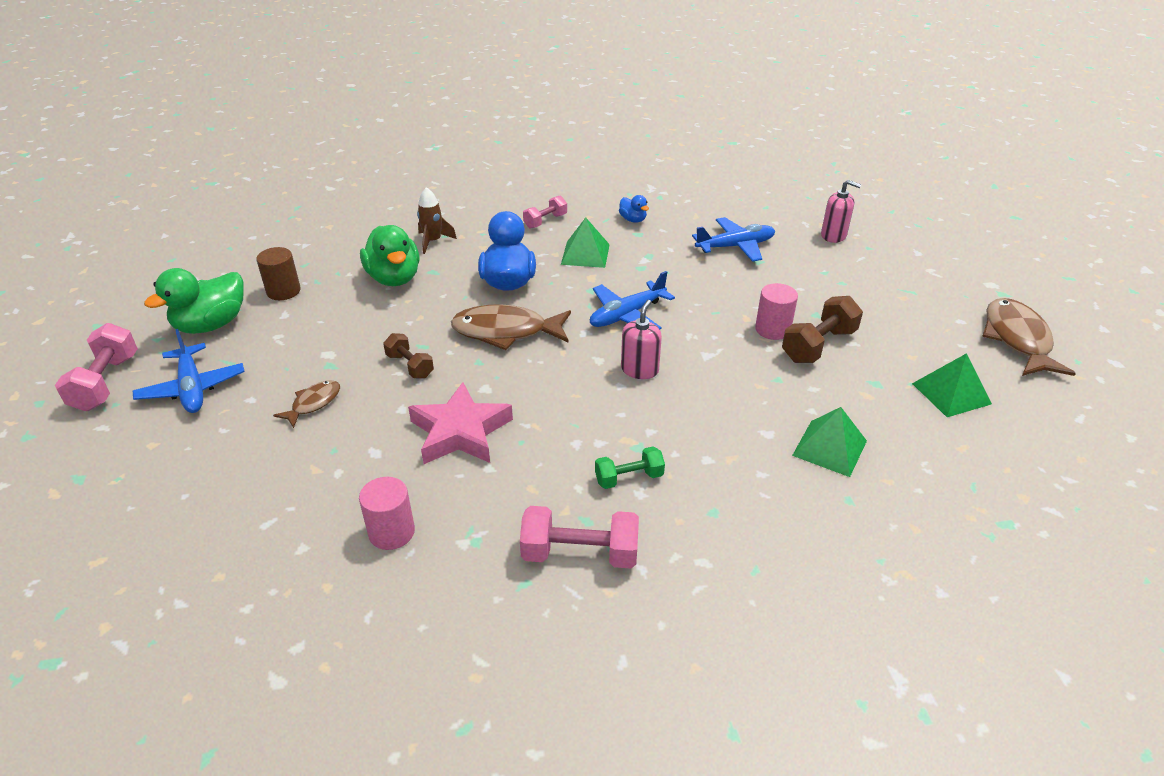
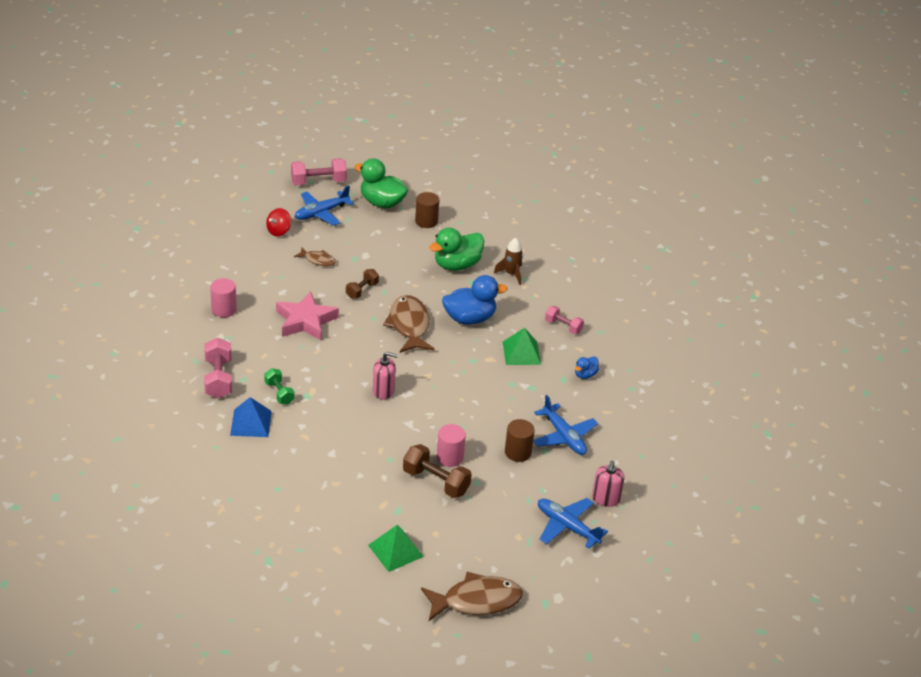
camera: 75 degrees right, 0 degrees up
blue plane [590,271,675,329] -> blue plane moved to [538,498,608,549]
green pyramid [792,407,867,477] -> none
none -> blue pyramid [230,397,272,437]
none -> red spinning top [266,208,291,236]
none -> brown cylinder [505,419,535,462]

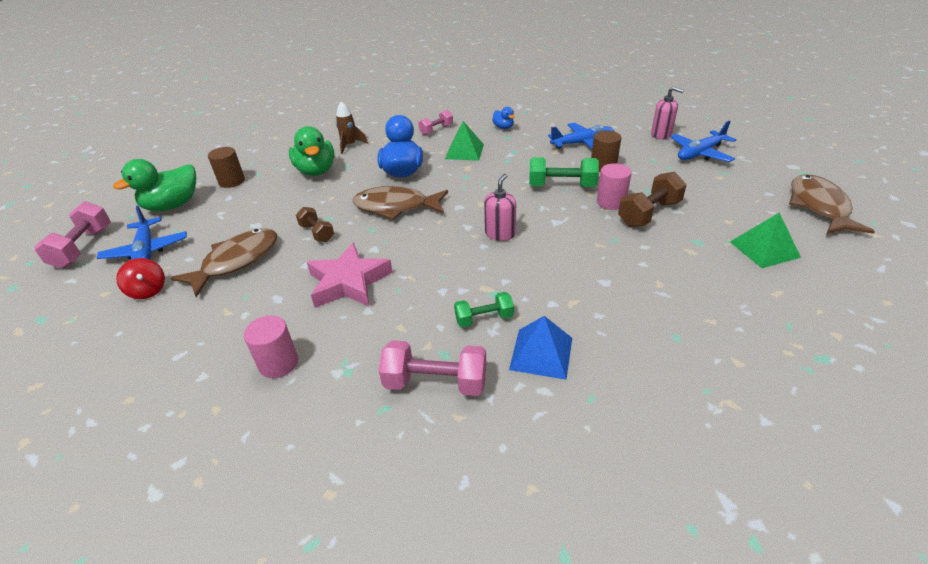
camera: 70 degrees left, 0 degrees up
brown fish [294,248,336,266] -> brown fish [170,228,277,297], size x1.86
none -> green dumbbell [529,157,599,187]

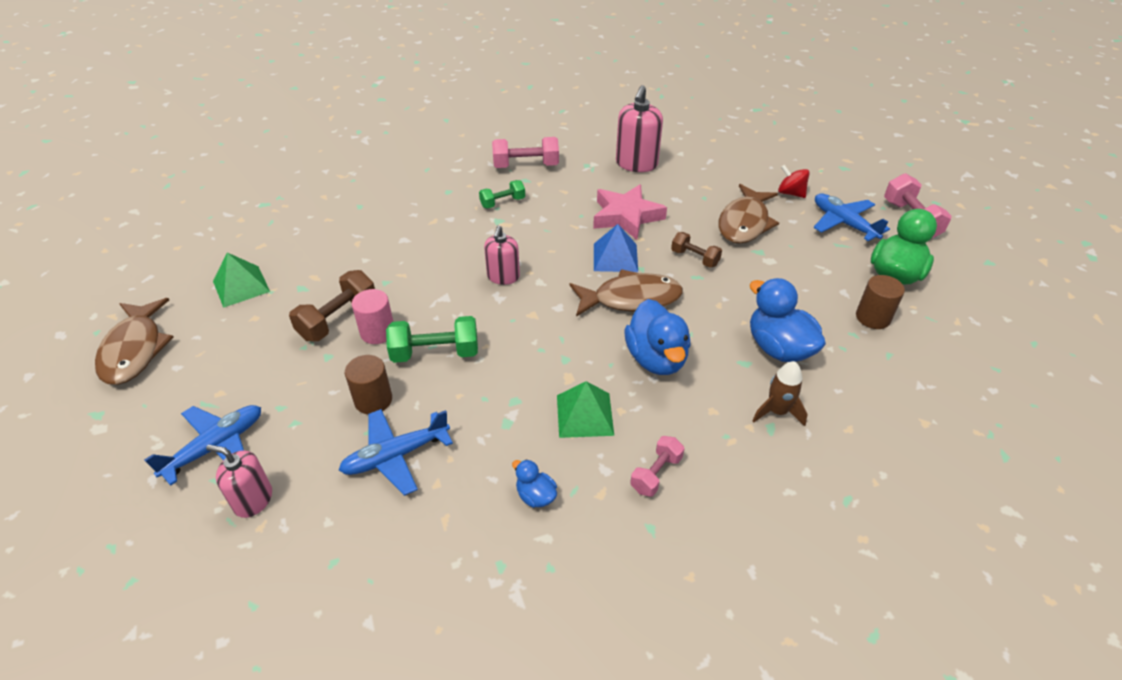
camera: 165 degrees right, 5 degrees up
pink cylinder [244,315,298,378] -> pink soap dispenser [616,85,663,172]
green duck [289,126,335,176] -> blue duck [750,278,826,362]
blue pyramid [509,316,572,380] -> blue pyramid moved to [594,224,638,272]

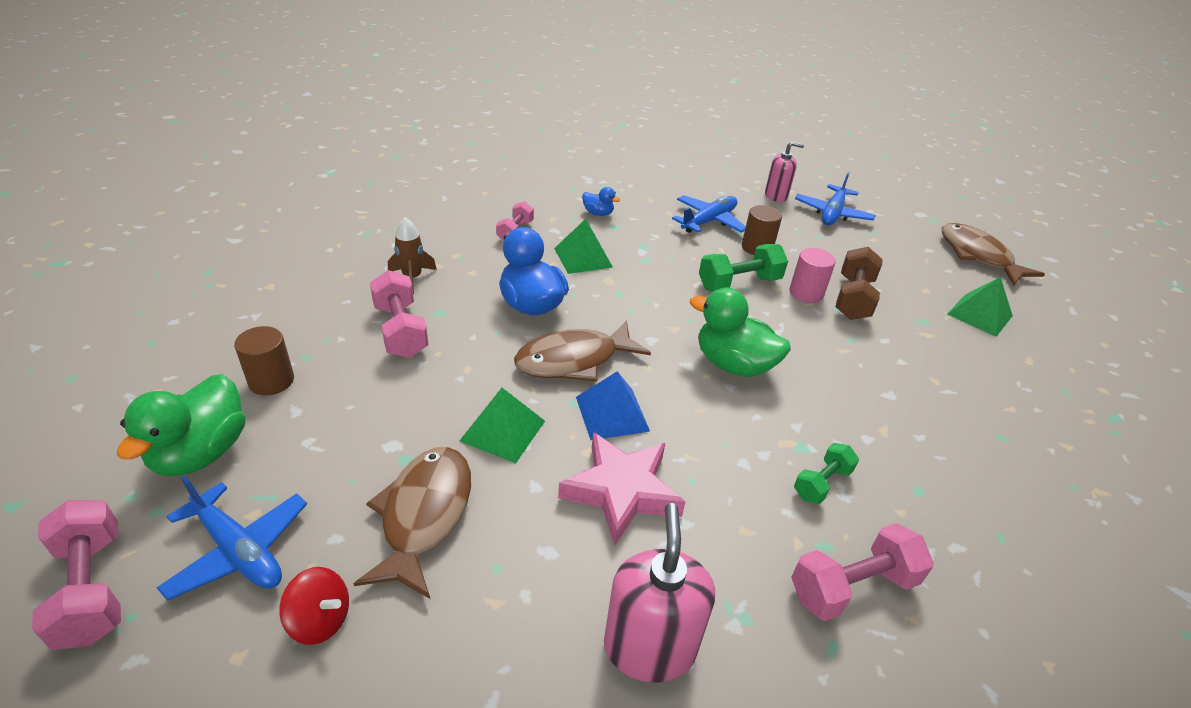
camera: 160 degrees right, 5 degrees down
pink soap dispenser [484,226,520,285] -> green duck [690,287,790,377]
brown dumbbell [671,232,722,268] -> green pyramid [460,388,545,463]
blue duck [750,278,826,362] -> pink dumbbell [370,270,429,358]

